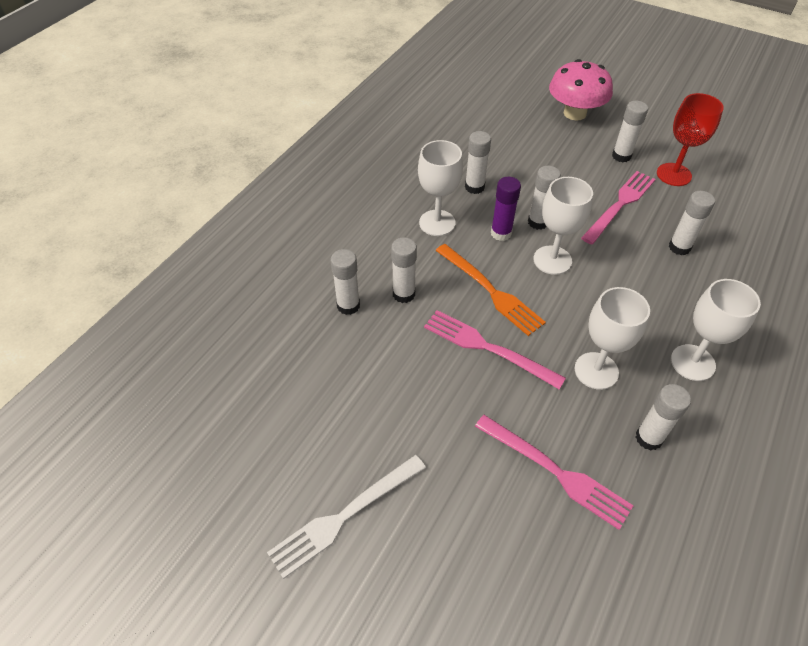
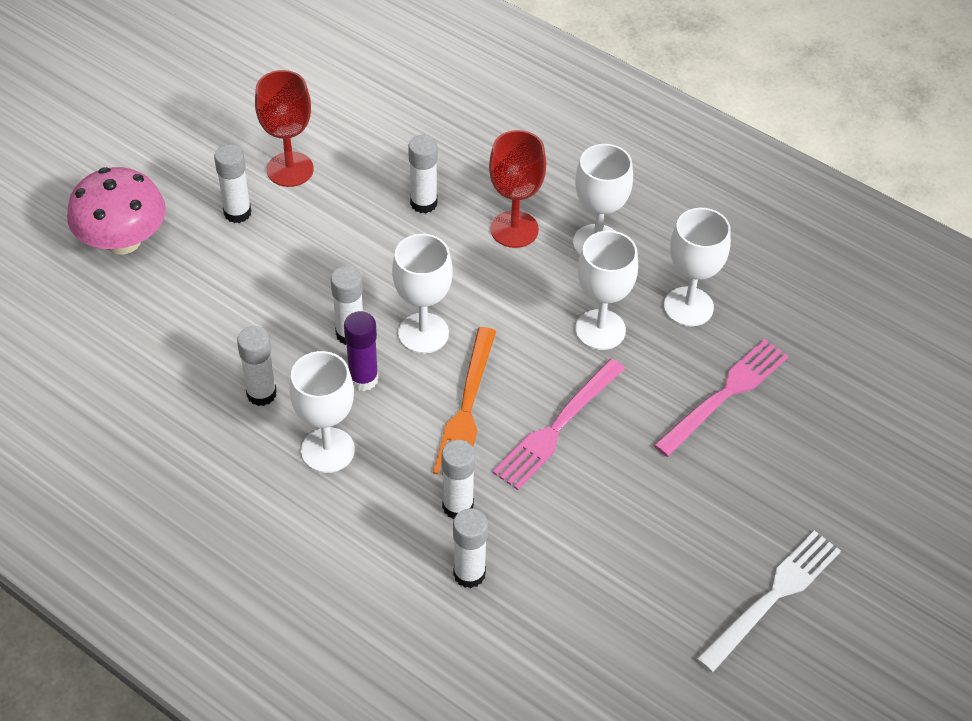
camera: 85 degrees left, 0 degrees up
white fork [267,455,426,579] -> white fork turned 105 degrees counterclockwise [696,531,841,673]
orange fork [436,244,546,336] -> orange fork turned 135 degrees clockwise [433,327,496,475]
pink fork [581,171,656,245] -> none
white glue stick [636,384,691,450] -> white goblet [664,208,731,327]
none -> red goblet [489,130,546,248]

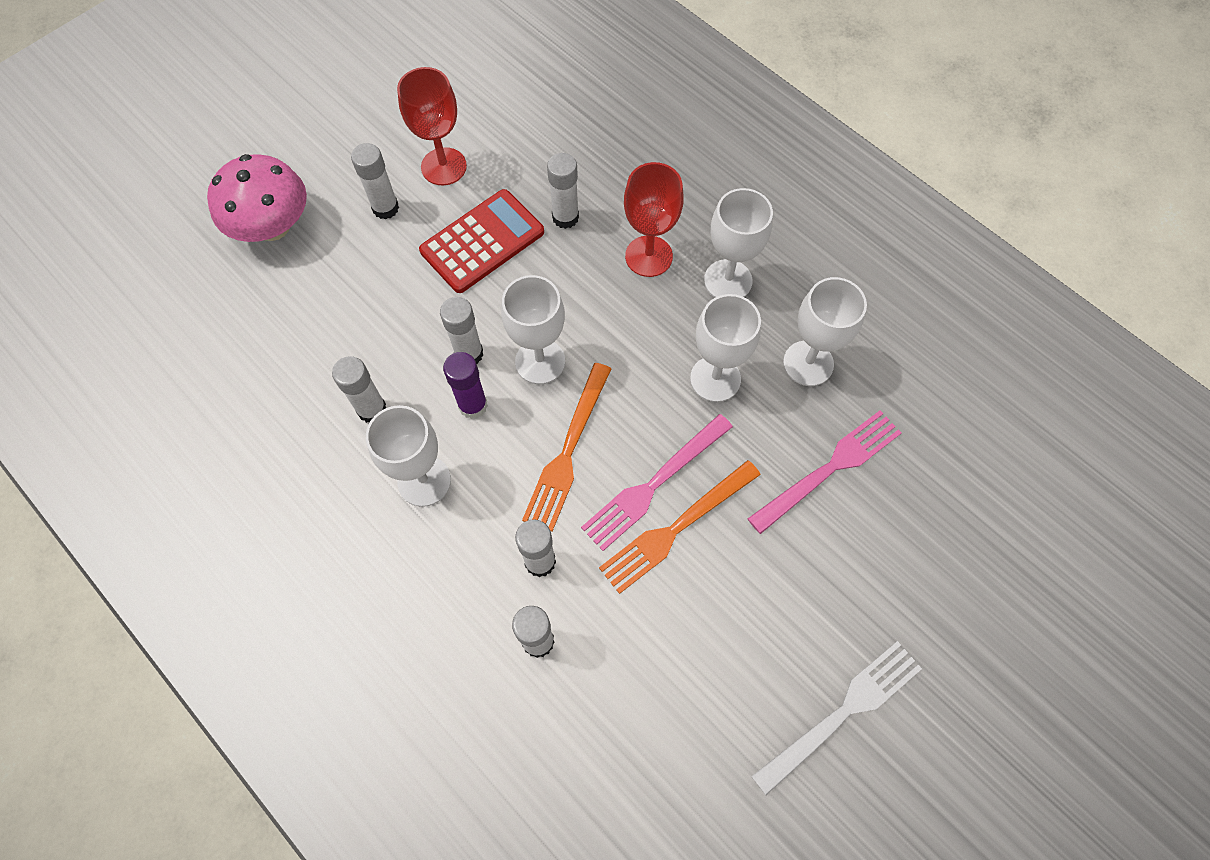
camera: 10 degrees right, 15 degrees up
none -> red calculator [419,189,544,293]
none -> orange fork [599,460,761,594]

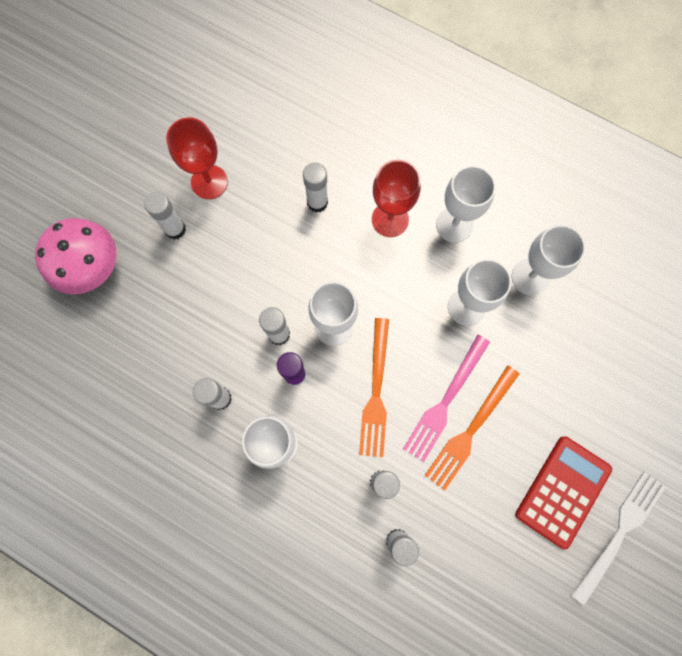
camera: 15 degrees left, 10 degrees up
red calculator [419,189,544,293] -> red calculator moved to [515,436,612,549]
pink fork [748,410,902,534] -> none

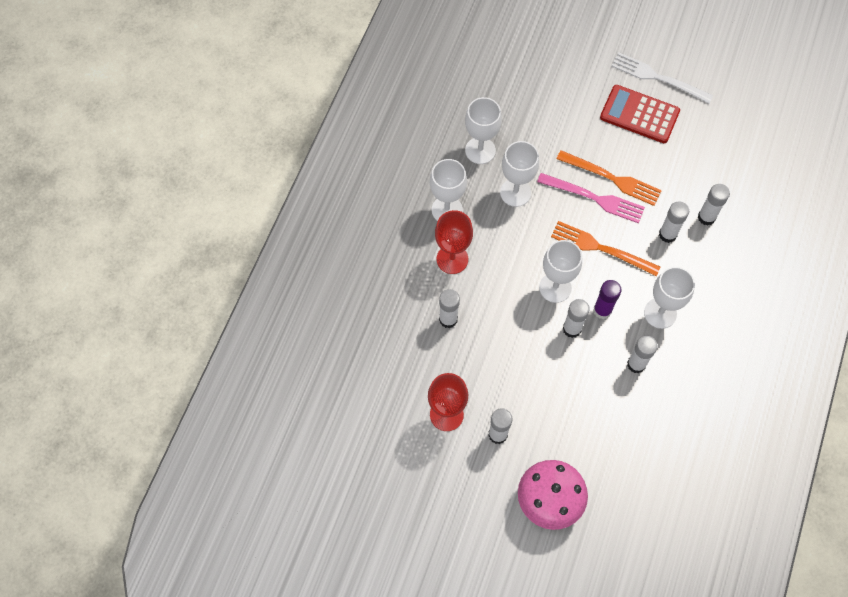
camera: 100 degrees left, 10 degrees down
orange fork [359,318,389,457] -> orange fork turned 150 degrees counterclockwise [551,221,660,276]

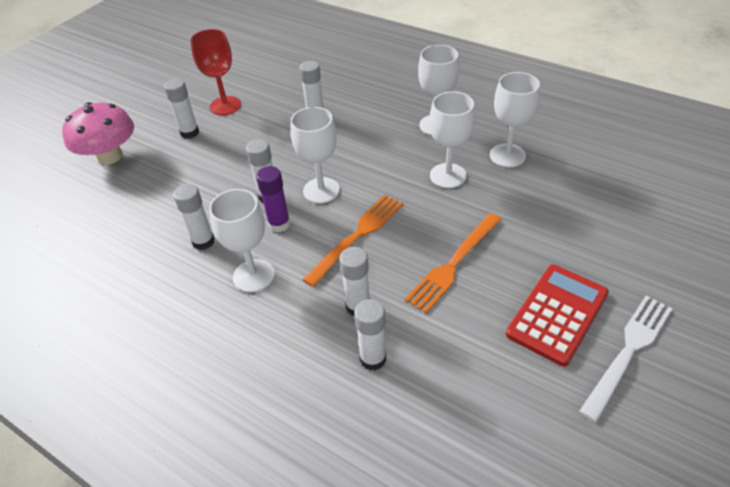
camera: 105 degrees right, 20 degrees down
red goblet [435,210,473,274] -> none
pink fork [537,173,645,223] -> none

